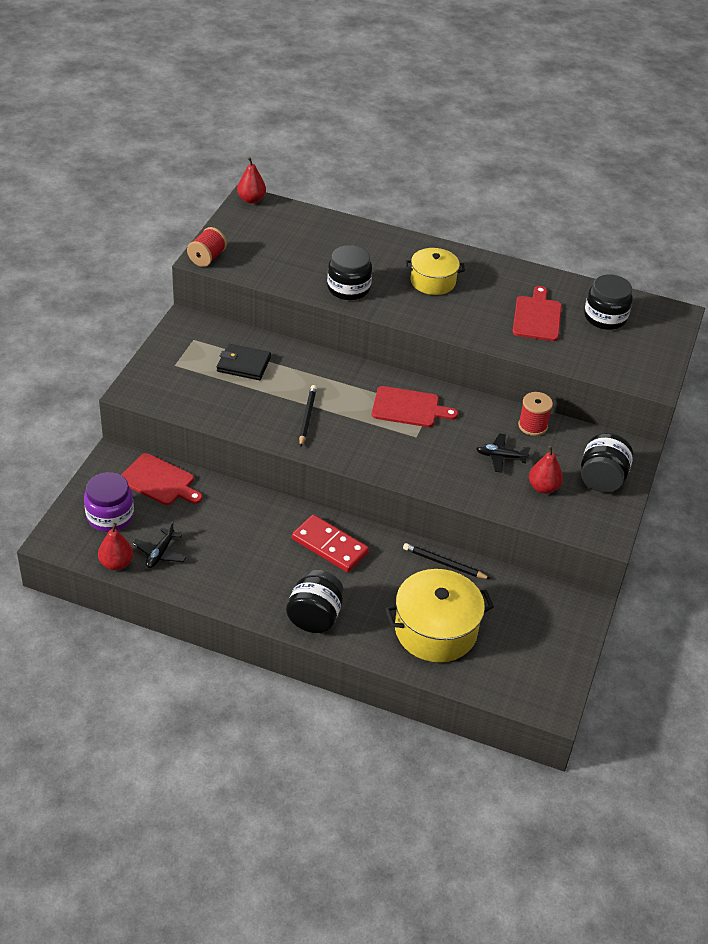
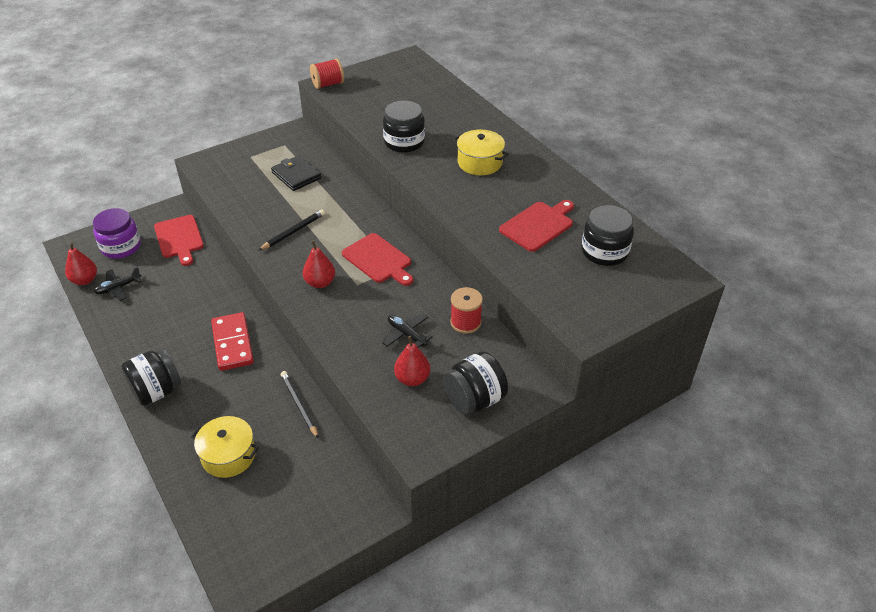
camera: 40 degrees right, 0 degrees up
red pear [237,157,266,204] -> red pear moved to [303,240,335,288]
yellow pot [385,569,494,662] -> yellow pot [191,416,259,478], size x0.64

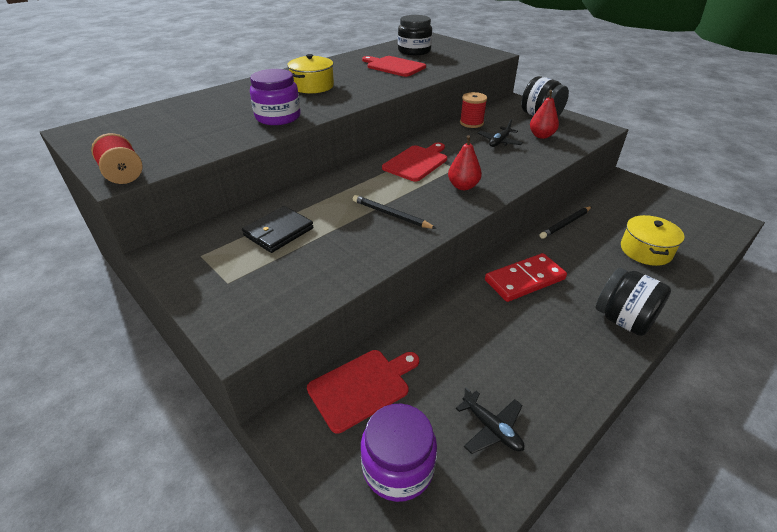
camera: 100 degrees left, 5 degrees down
red pear [65,242,97,285] -> none
black jar [383,101,425,153] -> purple jar [250,69,301,125]

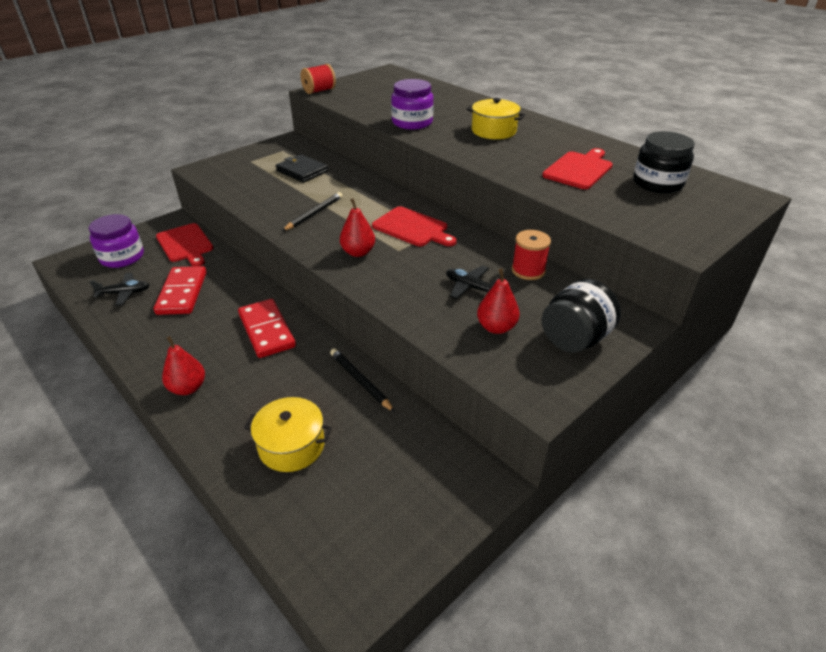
camera: 90 degrees right, 0 degrees up
black plane [456,387,524,454] -> black plane turned 150 degrees counterclockwise [89,273,149,306]
black jar [596,268,671,336] -> red pear [162,336,205,395]
none -> red domino [154,266,206,315]

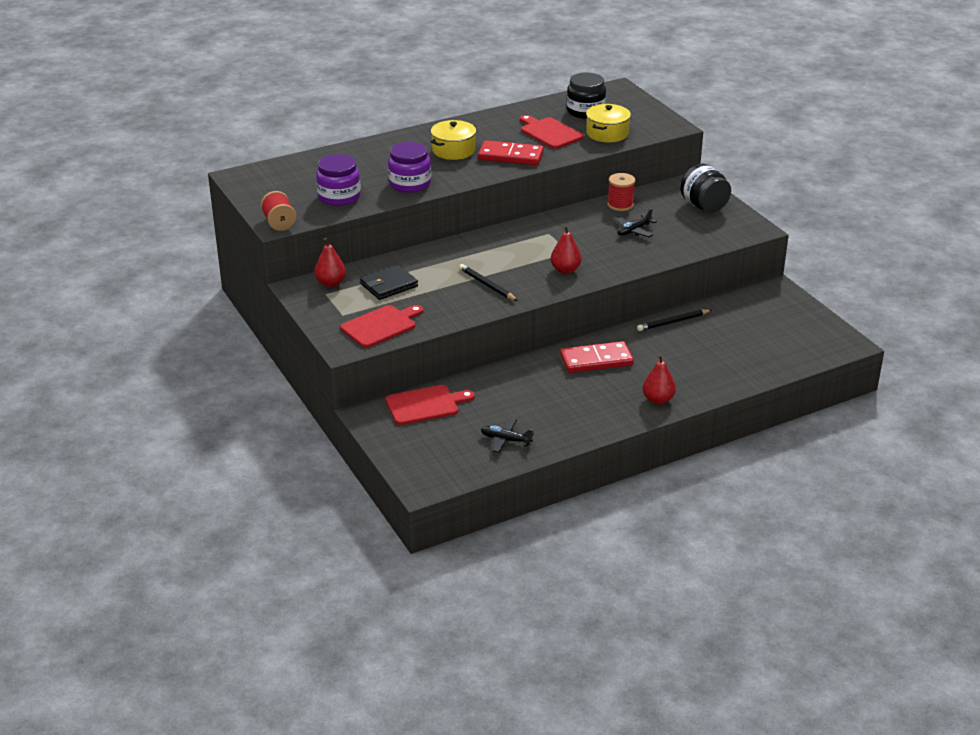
camera: 75 degrees left, 5 degrees down
purple jar [89,214,144,268] -> purple jar moved to [316,154,361,206]
black plane [89,273,149,306] -> black plane turned 75 degrees counterclockwise [481,418,534,453]
red domino [154,266,206,315] -> red domino moved to [478,140,544,165]
yellow pot [244,397,332,472] -> yellow pot moved to [586,104,631,143]
red cutting board [372,206,457,247] -> red cutting board moved to [340,305,423,348]
red pear [477,268,520,334] -> red pear moved to [314,238,346,287]

